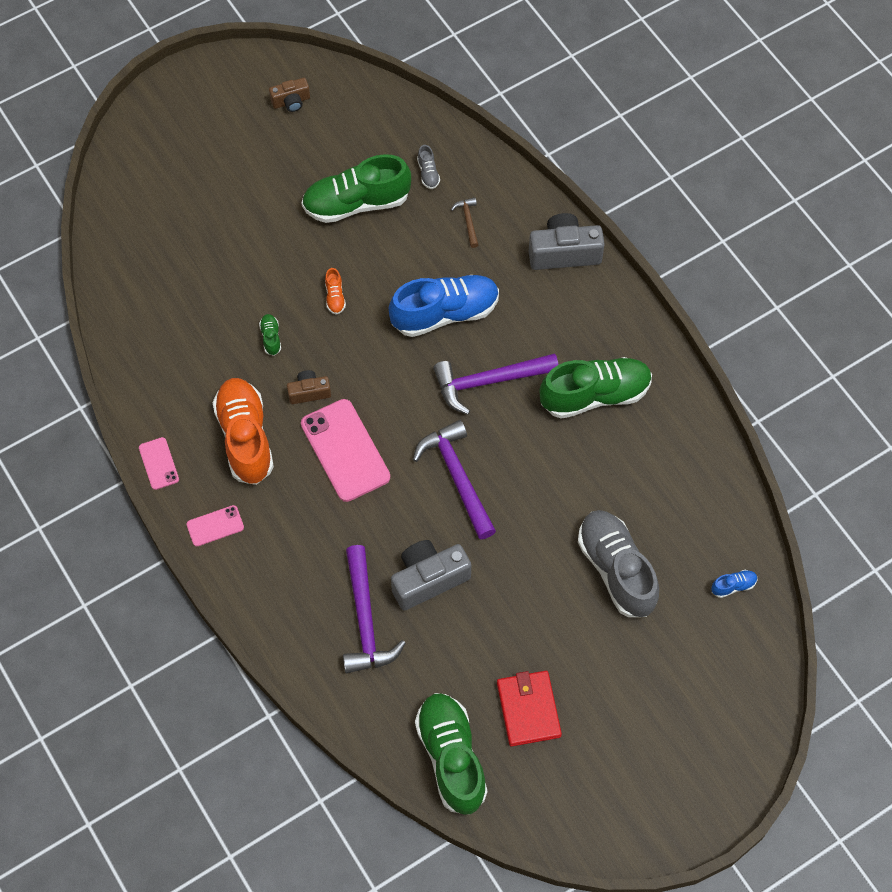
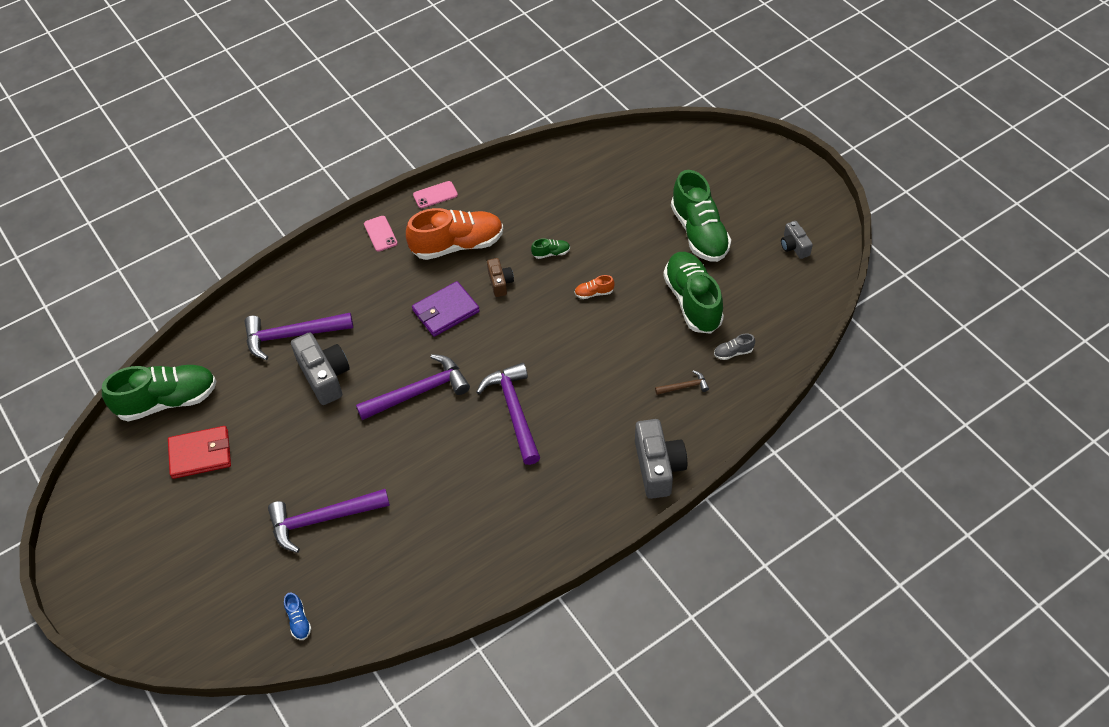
camera: 90 degrees right, 10 degrees down
brown camera [269,78,310,112] -> grey camera [781,221,813,259]
pink phone [301,399,390,502] -> purple wallet [412,281,480,337]
blue shoe [389,275,499,337] -> none
green shoe [540,357,652,419] -> green shoe moved to [671,170,731,262]
grey shoe [578,510,659,617] -> purple hammer [268,489,390,553]

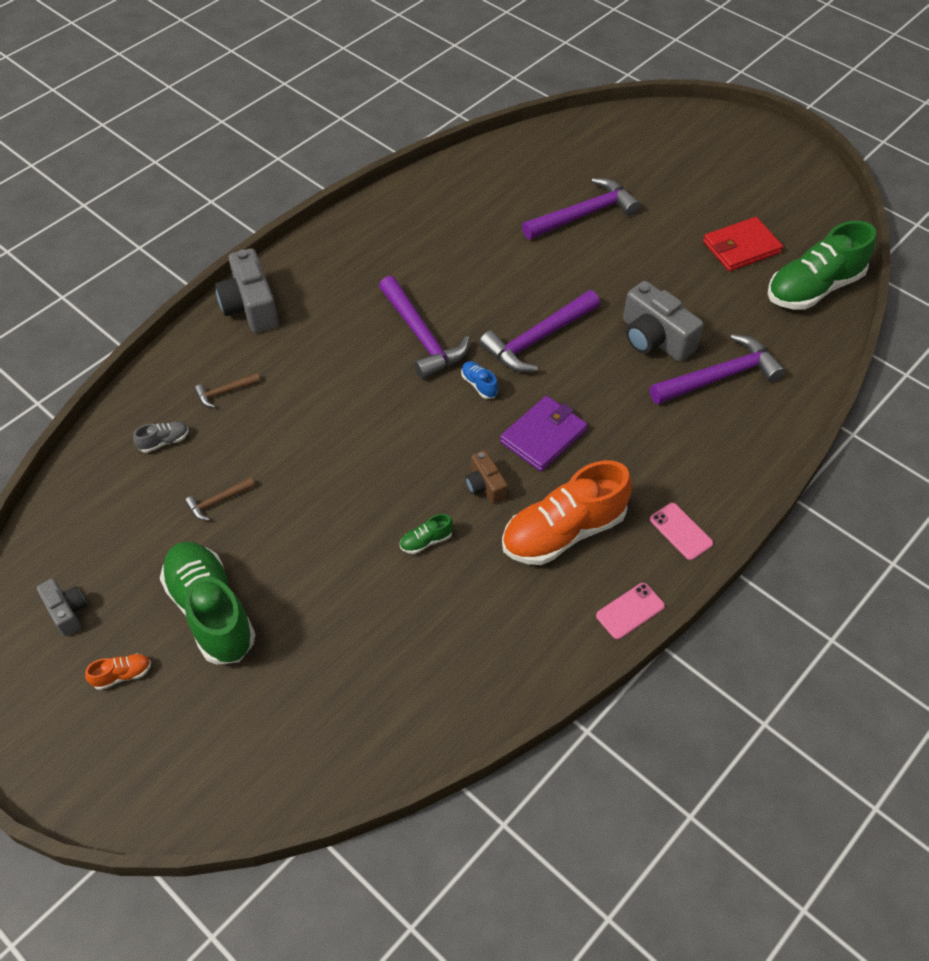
camera: 165 degrees right, 0 degrees up
blue shoe [284,592,312,640] -> blue shoe moved to [461,361,498,399]
orange shoe [574,275,614,299] -> orange shoe moved to [85,653,151,690]
green shoe [663,252,724,334] -> brown hammer [185,477,255,520]

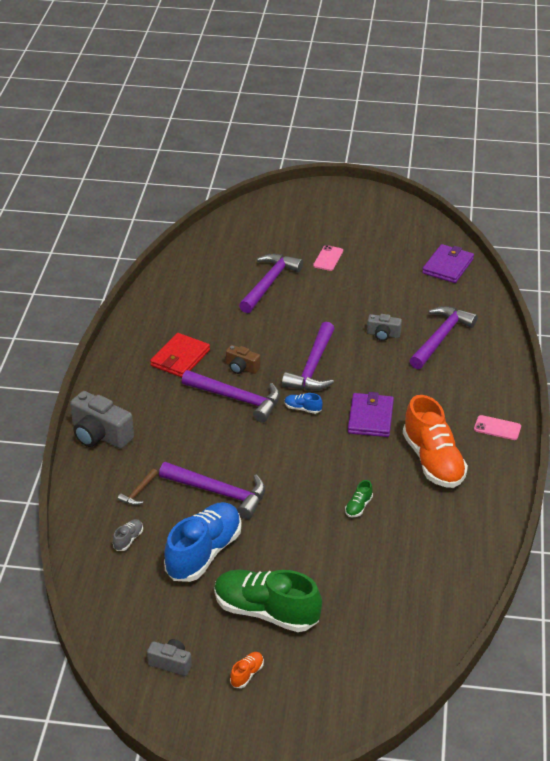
camera: 35 degrees left, 15 degrees down
brown hammer [185,477,255,520] -> blue shoe [164,502,241,582]
brown camera [465,450,508,504] -> brown camera moved to [226,345,260,374]
orange shoe [502,460,632,565] -> orange shoe turned 45 degrees counterclockwise [403,395,468,488]
pink phone [596,583,665,639] -> pink phone moved to [313,245,343,271]
grey camera [623,281,704,362] -> grey camera [367,314,402,341], size x0.56
red wallet [703,217,783,271] -> red wallet moved to [150,333,210,377]
green shoe [768,221,876,310] -> purple wallet [422,244,474,283]
none -> purple hammer [159,462,265,519]

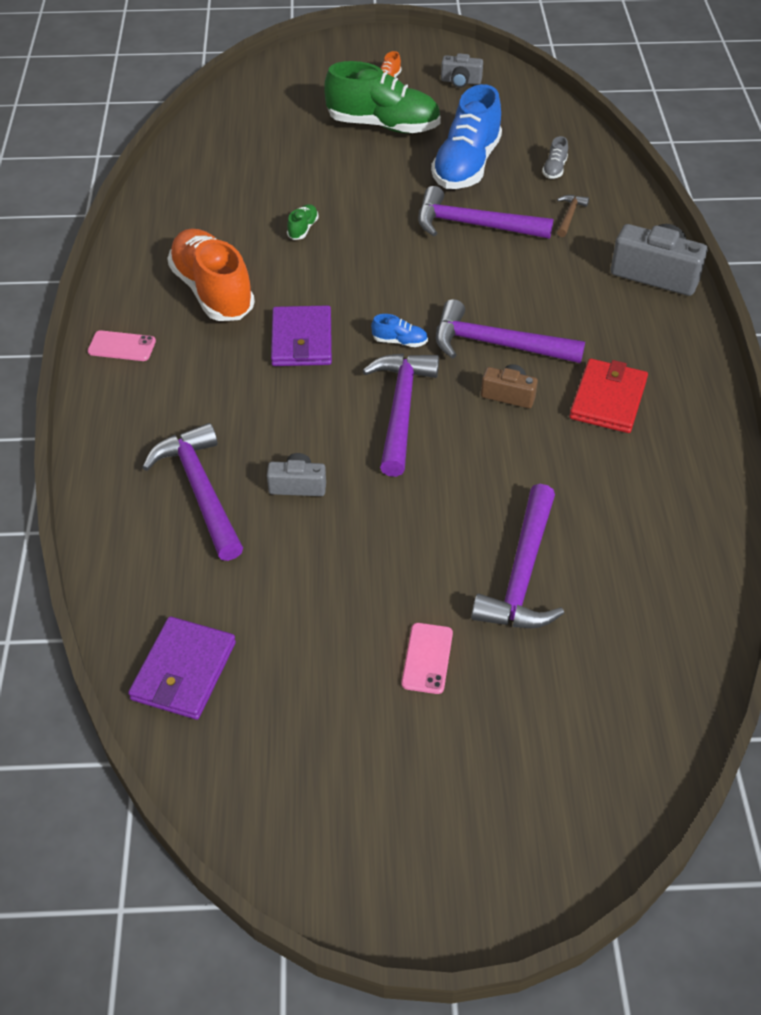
camera: 170 degrees right, 10 degrees up
purple hammer [409,306,478,369] -> purple hammer turned 135 degrees clockwise [142,423,243,561]

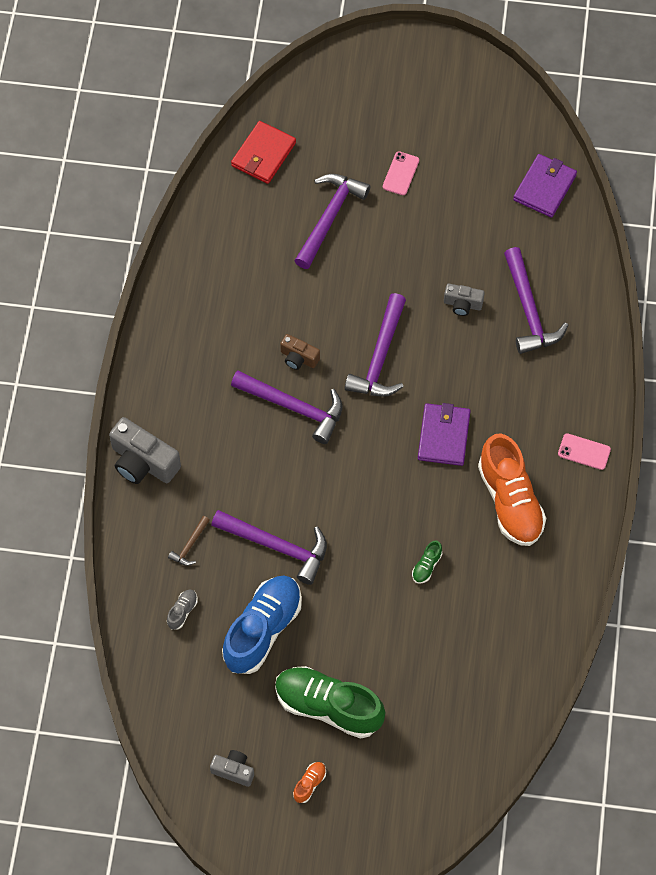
camera: 170 degrees left, 15 degrees up
blue shoe [371,314,428,347] -> none
red wallet [569,359,648,433] -> red wallet moved to [231,121,296,184]

